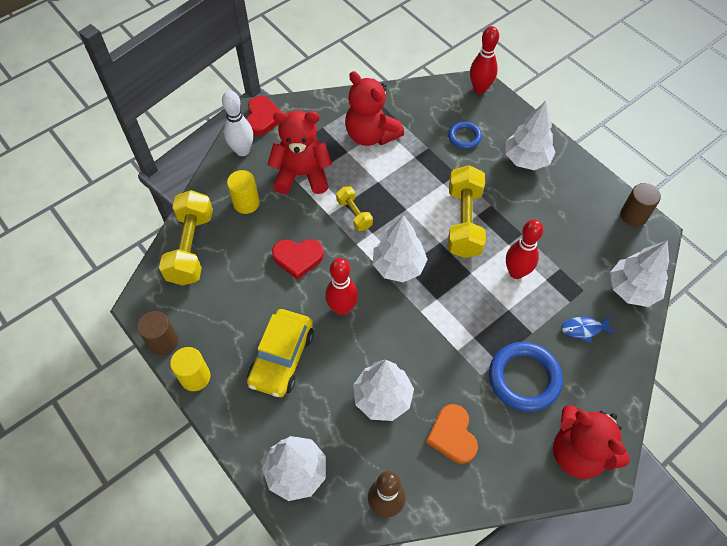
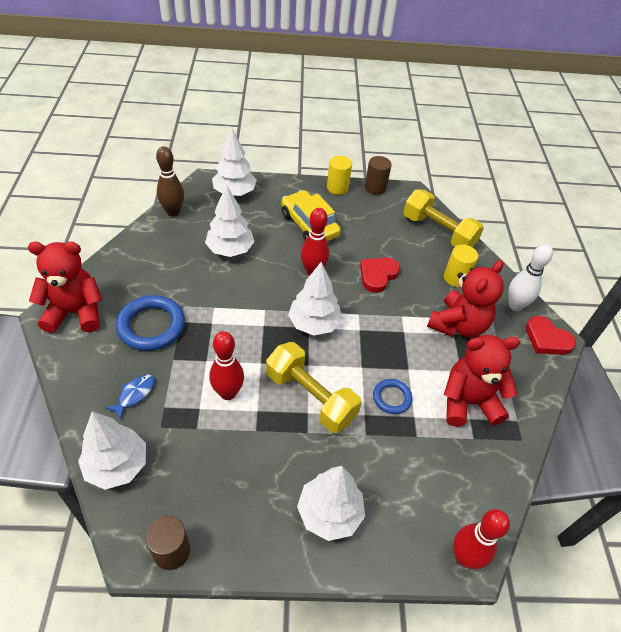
camera: 125 degrees right, 10 degrees down
yellow dumbbell [336,186,373,231] -> none
orange heart [426,404,478,464] -> none
blue ring [448,122,482,149] -> blue ring moved to [373,379,412,414]

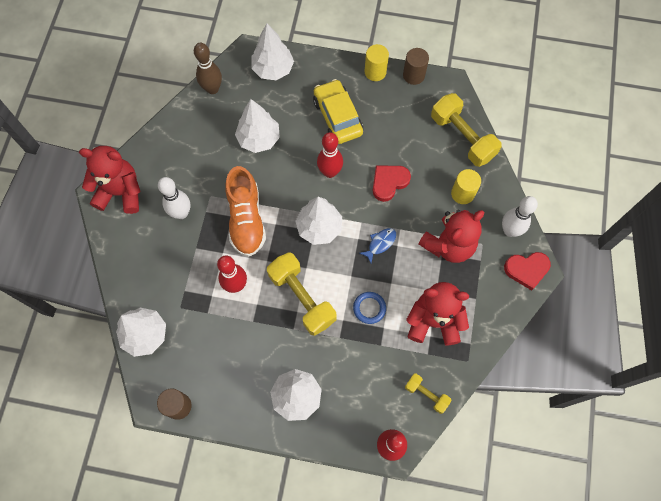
camera: 15 degrees right, 20 degrees up
blue fish [105,374,155,419] -> blue fish moved to [360,228,396,263]
blue ring [116,295,185,351] -> white bowling pin [158,177,190,219]
red heart [526,316,576,355] -> red heart turned 60 degrees counterclockwise [504,252,551,291]
none -> orange shoe [225,166,266,257]
none -> yellow dumbbell [405,374,452,414]

